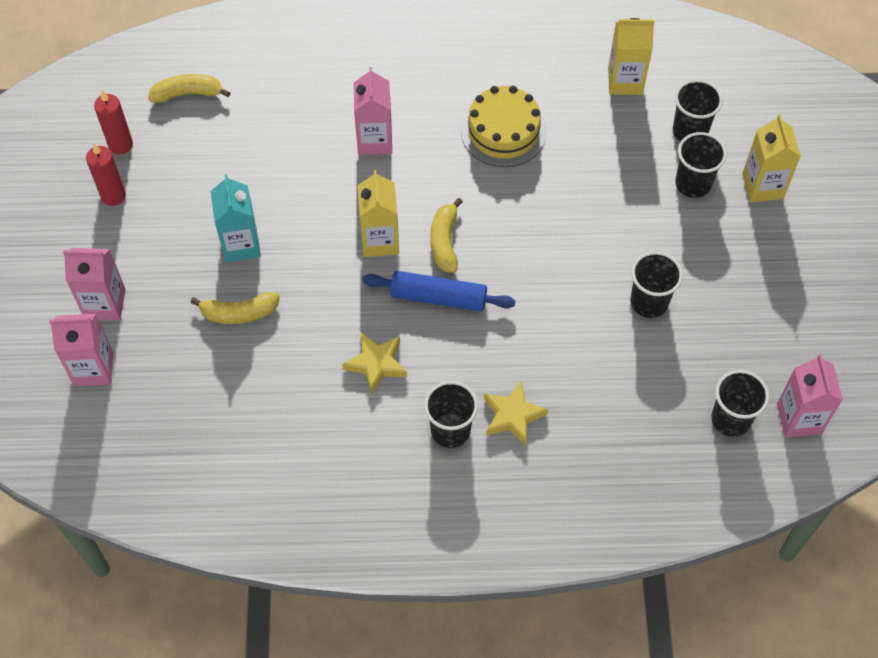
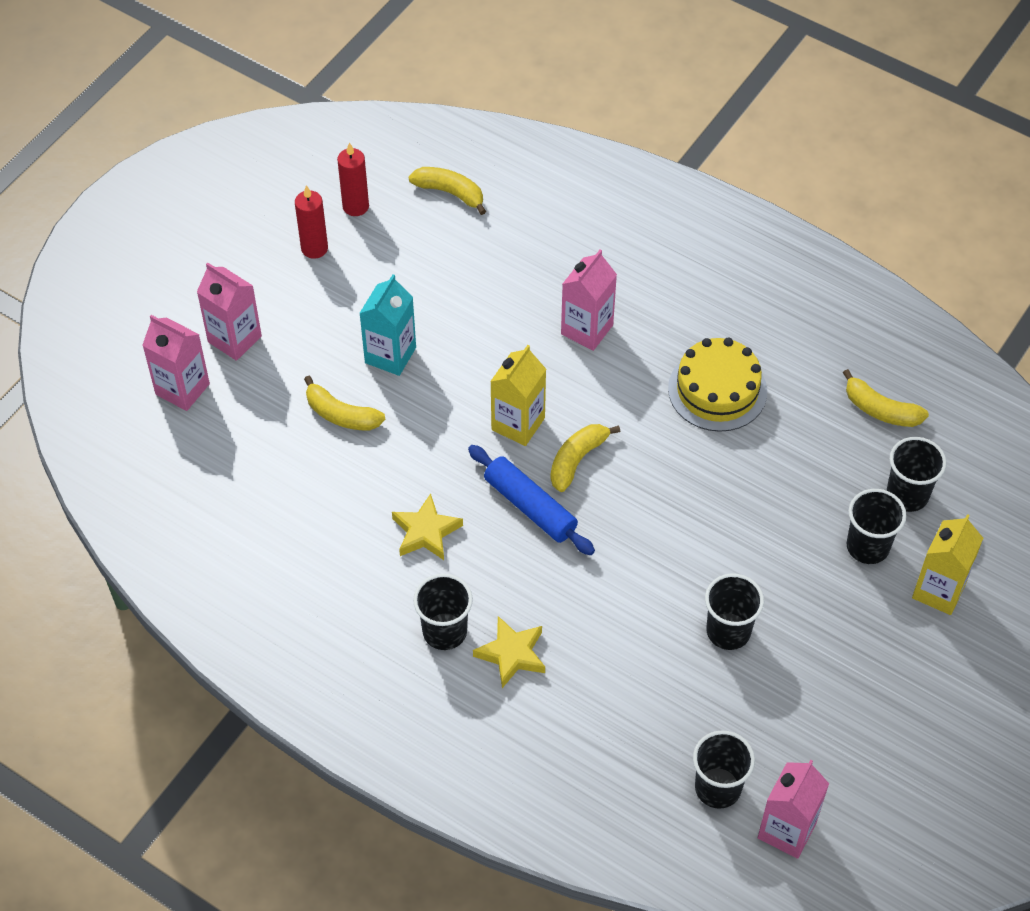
camera: 35 degrees right, 5 degrees down
yellow carton [608,18,655,95] -> yellow banana [843,369,929,427]

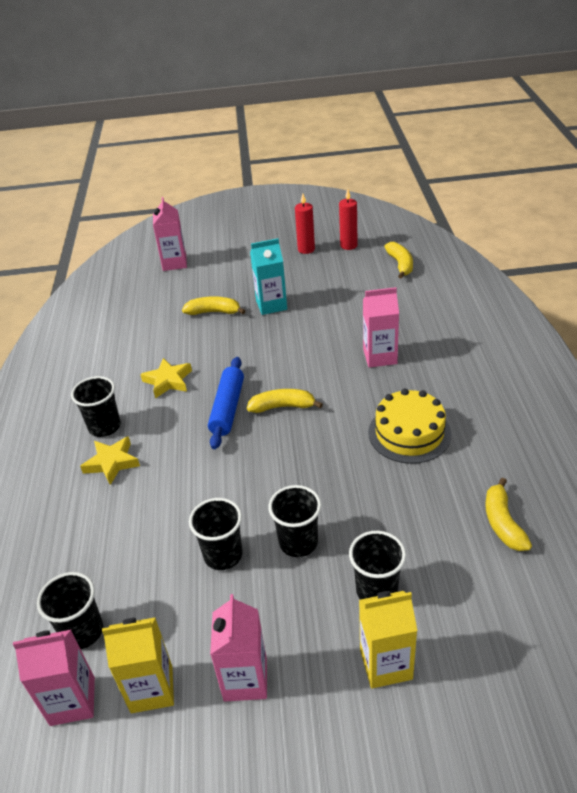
camera: 55 degrees right, 15 degrees down
pink carton [197,262,262,361] -> pink carton moved to [210,594,267,701]
yellow banana [304,376,385,431] -> yellow banana turned 105 degrees clockwise [182,296,245,315]
yellow carton [490,345,546,446] -> yellow carton moved to [102,617,174,713]
black cup [887,437,947,512] -> black cup moved to [268,485,321,557]

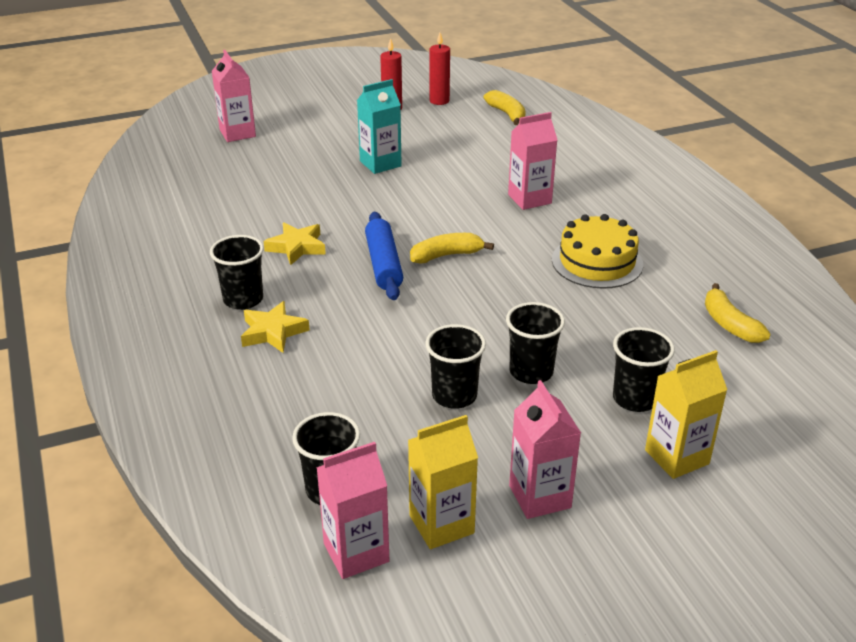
camera: 20 degrees left, 5 degrees down
yellow banana [182,296,245,315] -> none

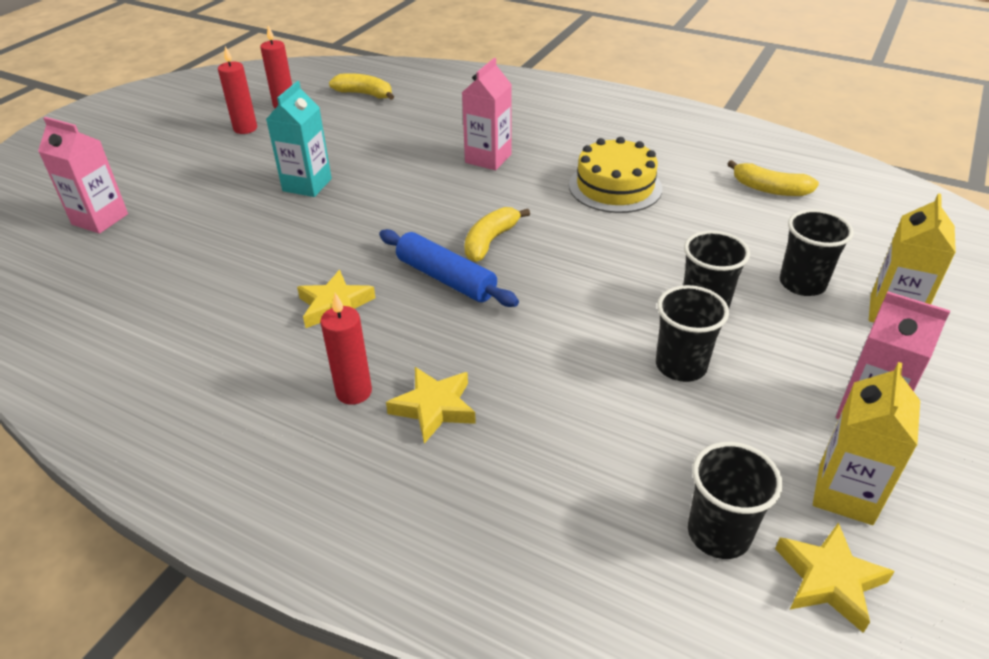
camera: 40 degrees left, 5 degrees up
black cup [210,235,264,310] -> red candle [320,293,372,405]
pink carton [316,442,390,579] -> yellow star [775,522,895,633]

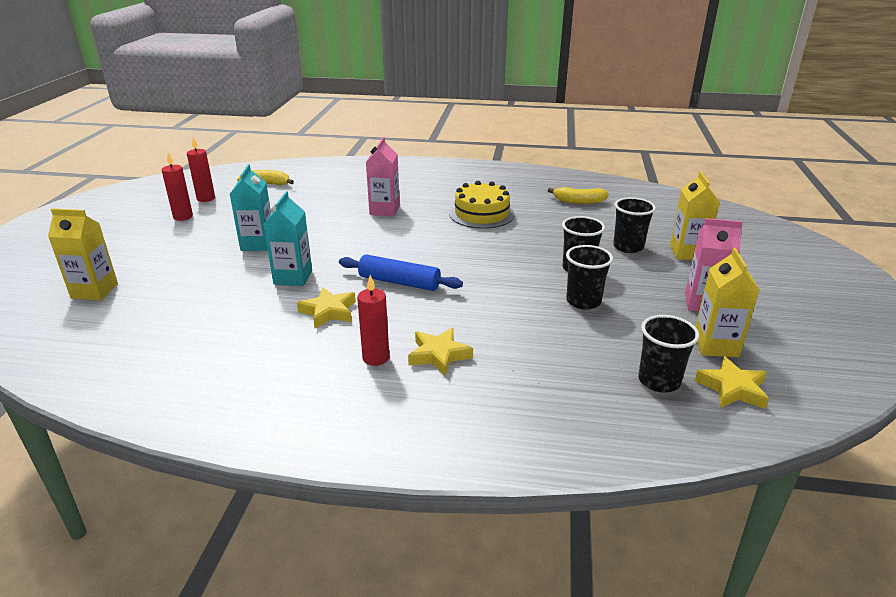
camera: 20 degrees left, 10 degrees down
pink carton [38,117,128,234] -> yellow carton [48,208,118,300]
yellow banana [465,207,530,262] -> none
none -> turquoise carton [264,191,312,286]

